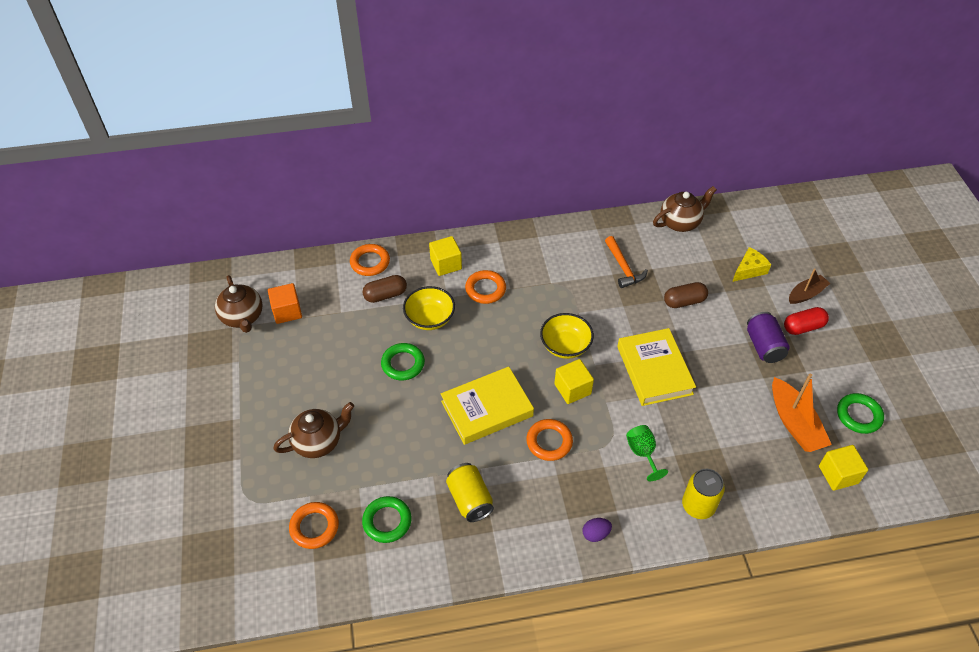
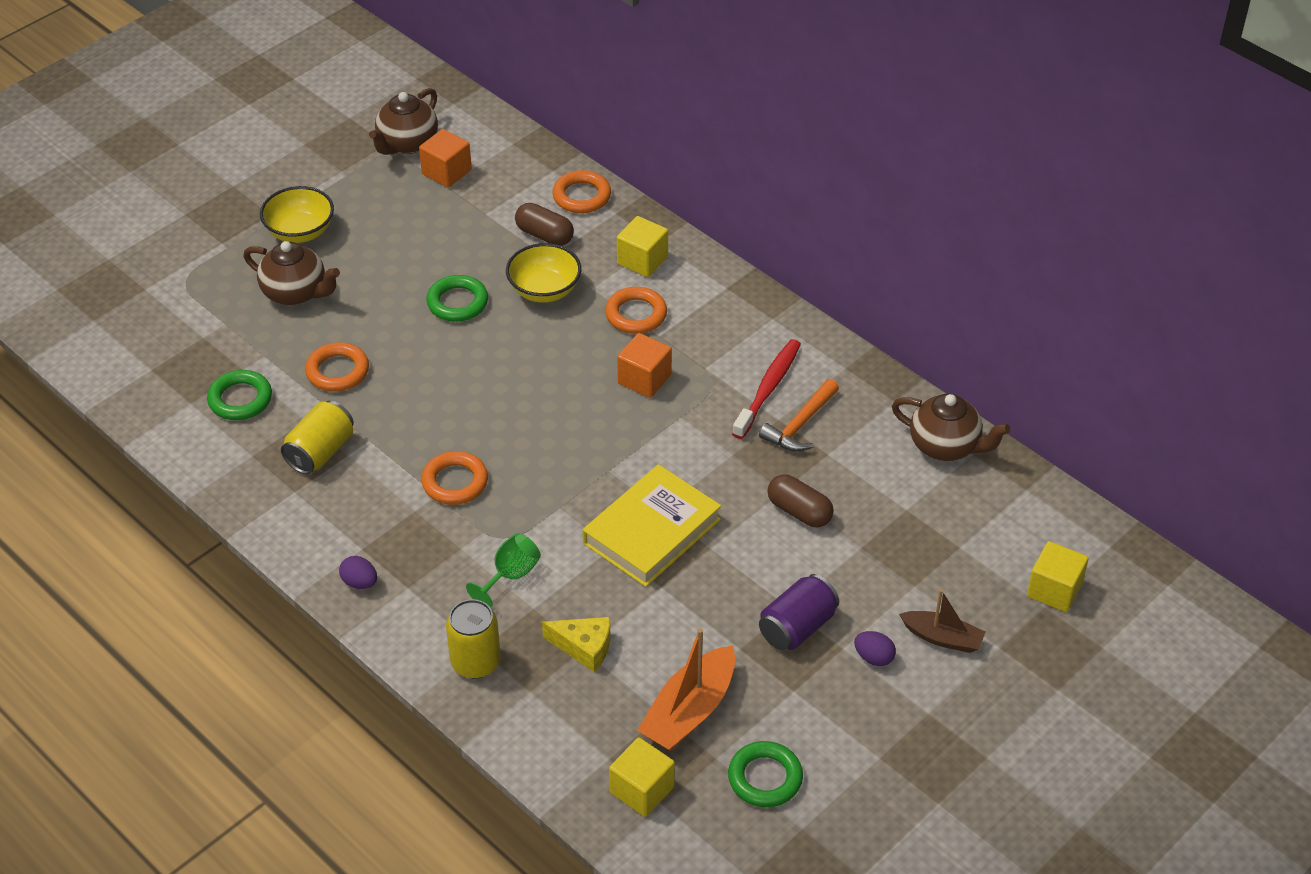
camera: 55 degrees right, 5 degrees down
orange ring [289,502,339,549] -> orange ring moved to [305,342,369,392]
yellow book [441,367,534,445] -> none
yellow bowl [540,313,594,359] -> yellow bowl moved to [260,186,334,243]
yellow cube [554,359,594,404] -> yellow cube moved to [1027,541,1089,612]
yellow cheese [732,247,771,282] -> yellow cheese moved to [542,617,610,672]
red capsule [784,307,829,335] -> purple egg [854,631,896,666]
none -> orange cube [617,333,672,398]
none -> red toothbrush [732,339,801,439]

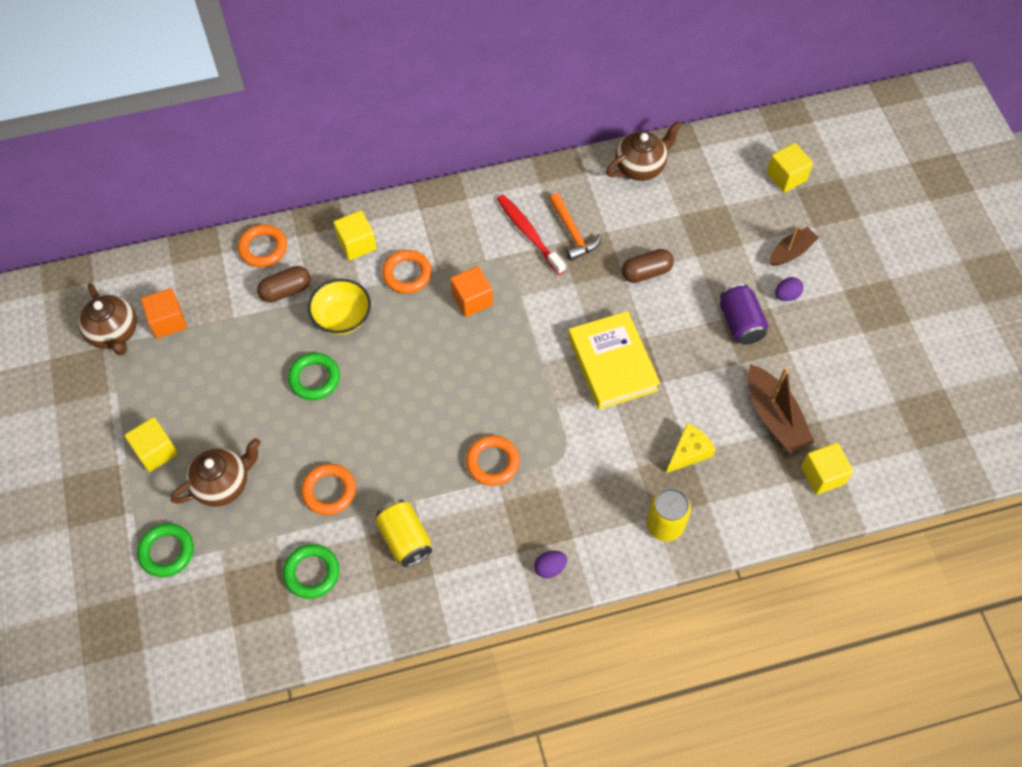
camera: 60 degrees left, 15 degrees up
yellow bowl [260,186,334,243] -> yellow cube [125,417,178,472]
green goblet [466,533,541,608] -> none
orange boat [637,628,735,751] -> brown boat [748,364,815,453]
green ring [728,741,803,807] -> green ring moved to [137,523,194,577]

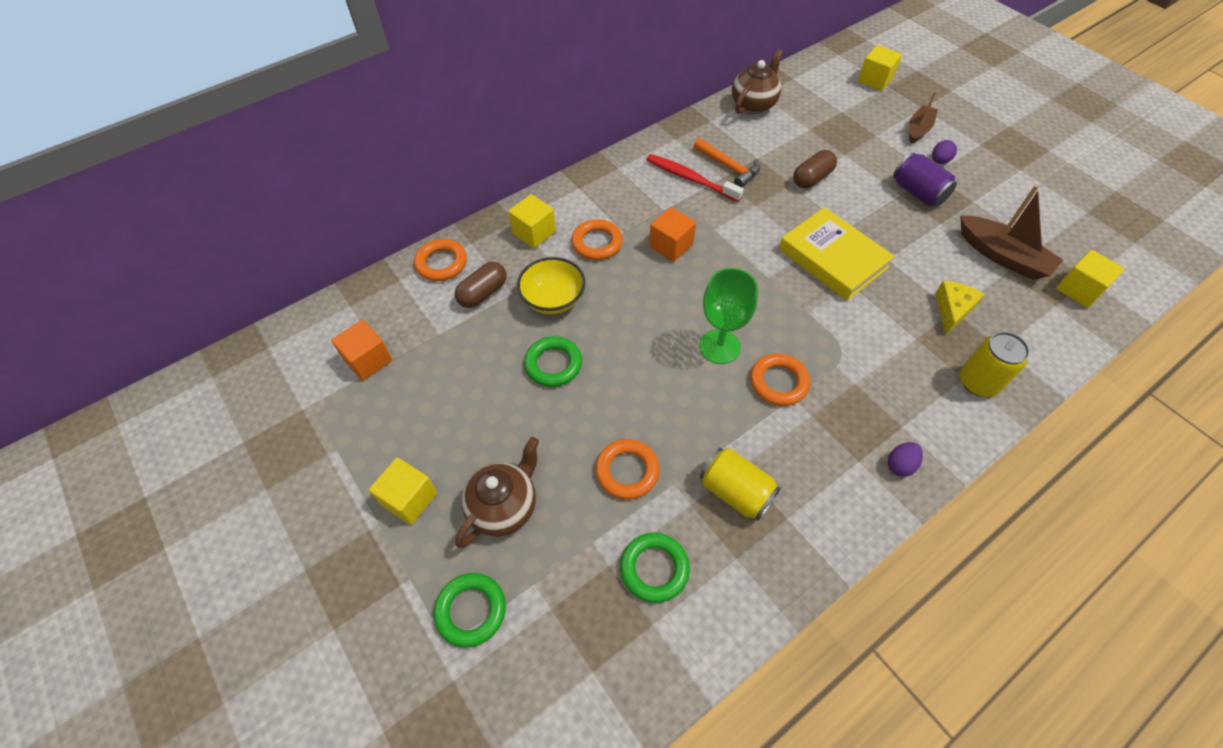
camera: 20 degrees left, 5 degrees down
brown teapot [78,283,137,355] -> none
none -> green goblet [699,268,758,364]

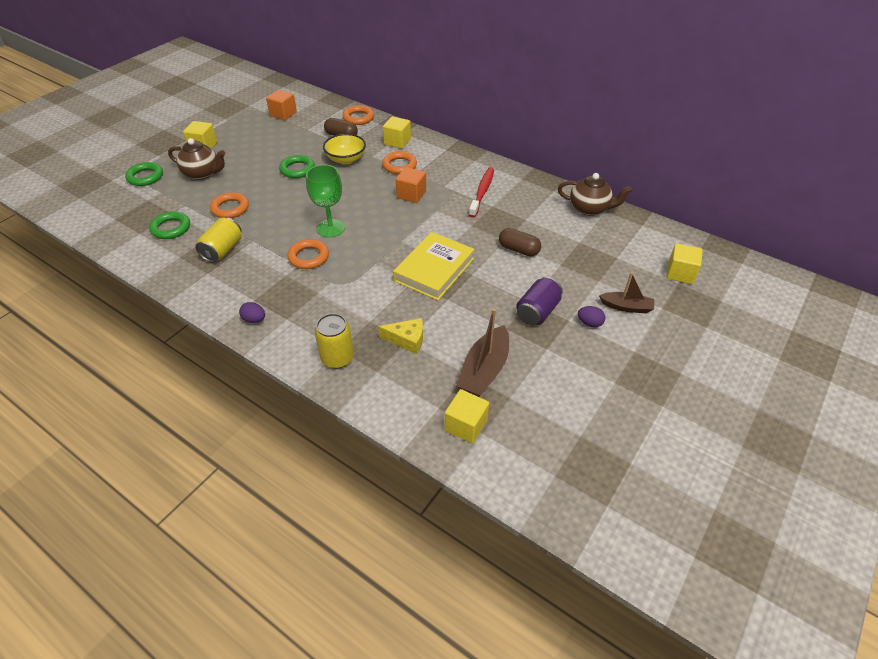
camera: 70 degrees right, 10 degrees down
orange hammer [694,138,760,188] -> none

